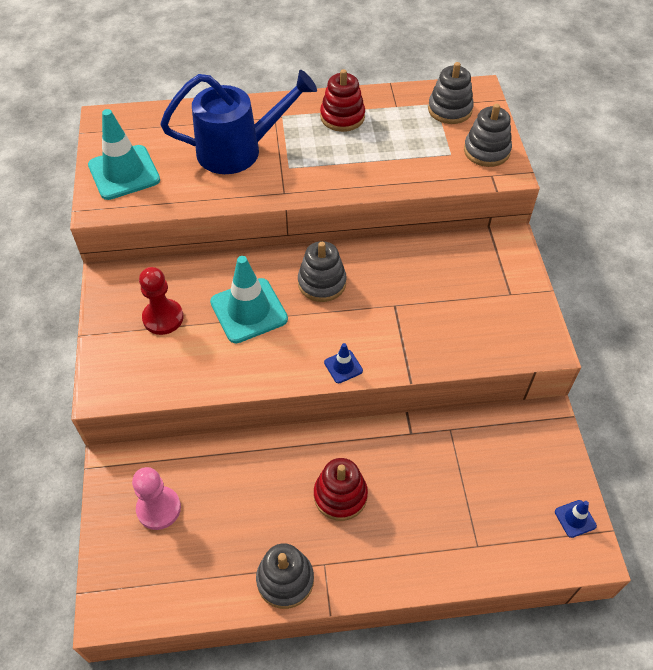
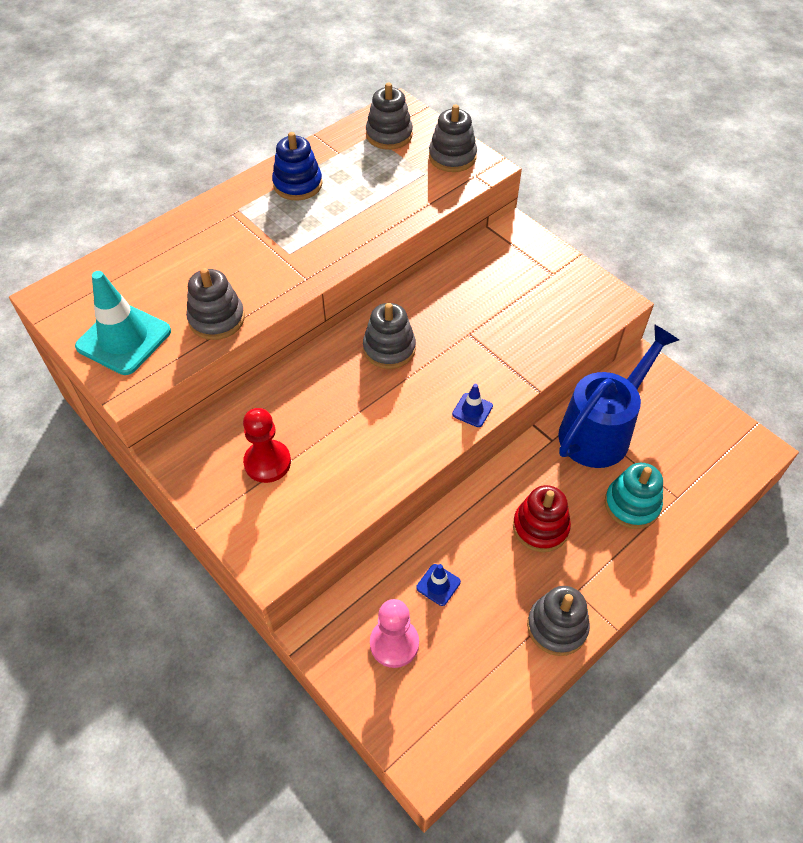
camera: 35 degrees left, 0 degrees up
blue watering can [160,70,317,174] -> blue watering can moved to [558,324,679,468]
turquoise traffic cone [210,256,288,343] -> none
red stacking toy [320,69,365,132] -> blue stacking toy [272,132,322,201]
blue traffic cone [555,500,597,538] -> blue traffic cone moved to [416,564,461,606]
none -> grey stacking toy [186,268,245,340]
none -> turquoise stacking toy [605,463,663,529]

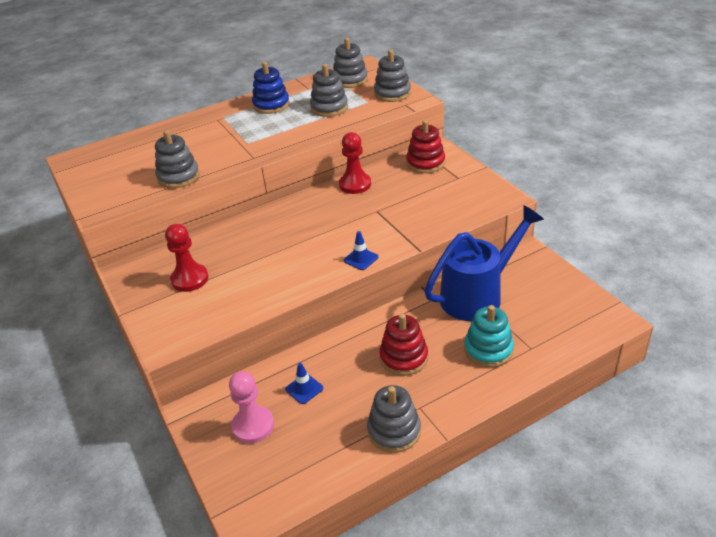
camera: 15 degrees right, 15 degrees down
turquoise traffic cone [75,271,171,375] -> none
grey stacking toy [363,303,416,369] -> grey stacking toy moved to [310,64,348,117]
none -> red pawn [339,132,371,194]
none -> red stacking toy [406,120,445,173]

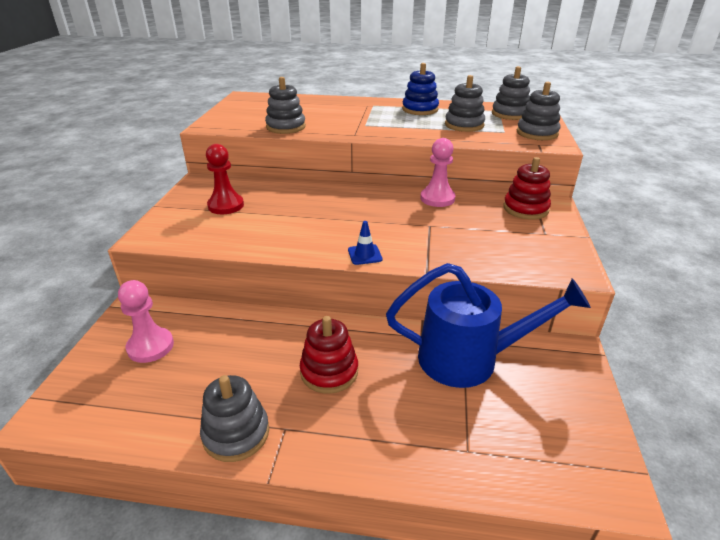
camera: 35 degrees right, 5 degrees down
blue traffic cone [285,363,323,404] -> none
red pawn [339,132,371,194] -> pink pawn [420,138,455,207]
turquoise stacking toy [464,305,514,367] -> none

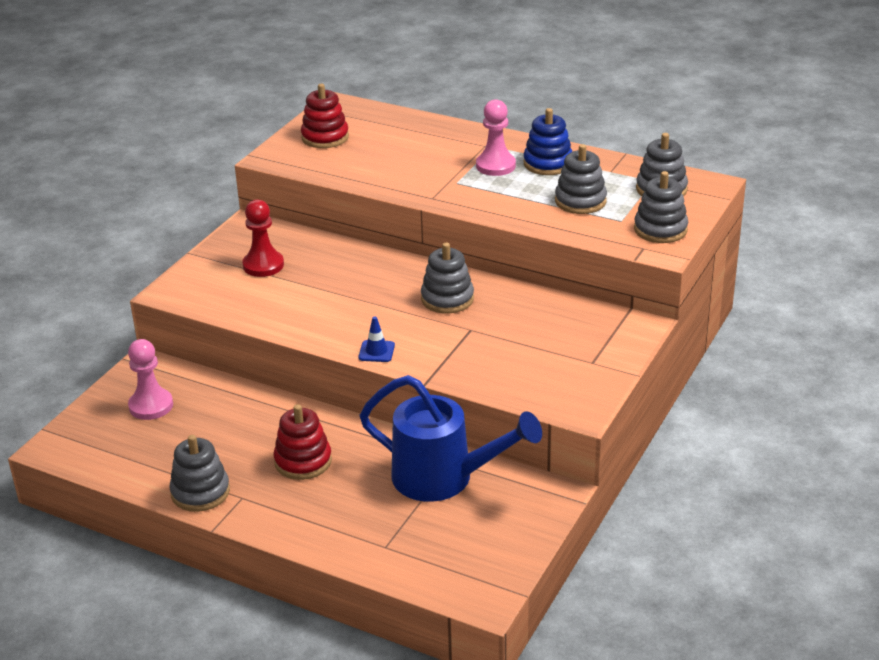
camera: 20 degrees right, 0 degrees up
grey stacking toy [265,77,306,134] -> grey stacking toy moved to [421,243,474,313]
pink pawn [420,138,455,207] -> pink pawn moved to [476,99,516,176]
red stacking toy [503,157,551,219] -> red stacking toy moved to [301,84,349,148]

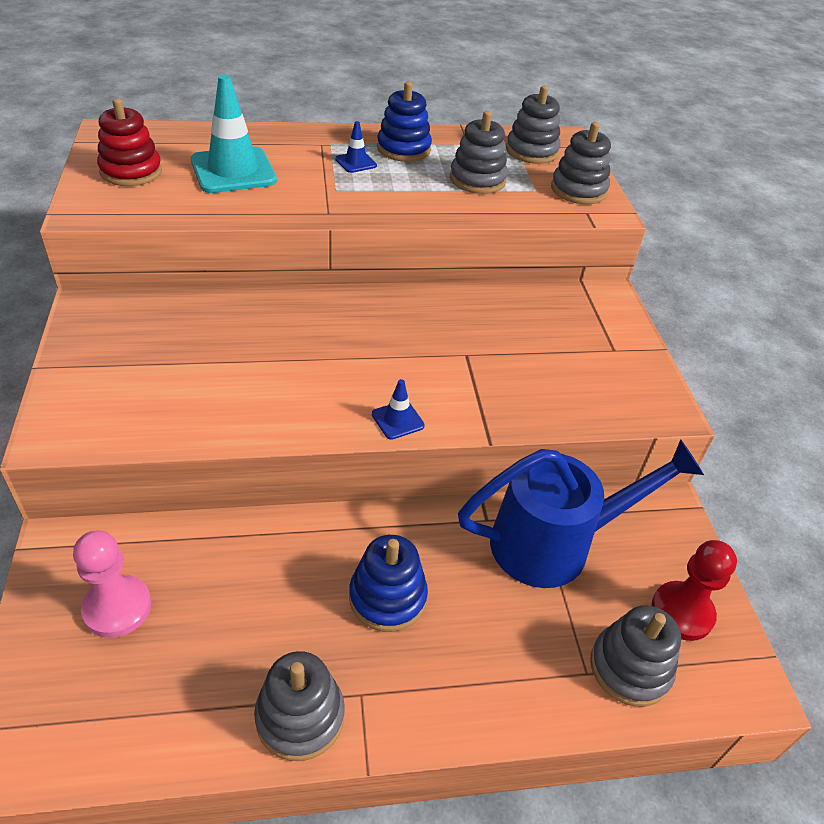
camera: 40 degrees left, 10 degrees up
red pawn [242,200,284,277] -> red pawn moved to [651,540,737,641]
red stacking toy [274,404,332,480] -> blue stacking toy [349,535,428,632]
grey stacking toy [421,243,474,313] -> grey stacking toy moved to [590,605,681,707]
pink pawn [476,99,516,176] -> blue traffic cone [335,121,377,173]
none -> turquoise traffic cone [191,75,277,193]

